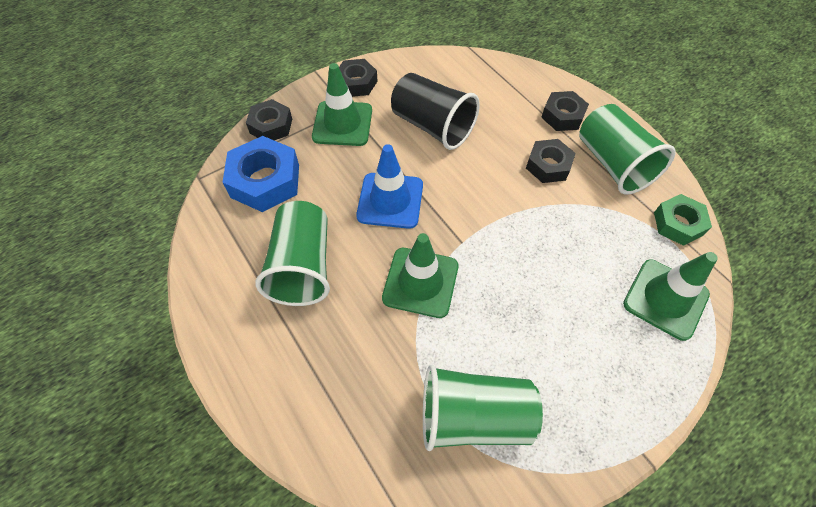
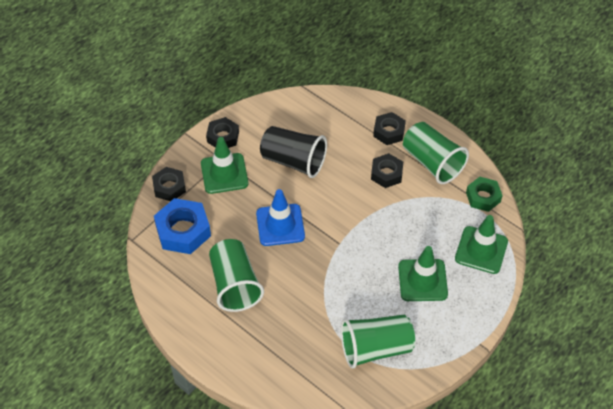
camera: 15 degrees left, 5 degrees down
green traffic cone [382,233,458,318] -> green traffic cone moved to [398,246,448,301]

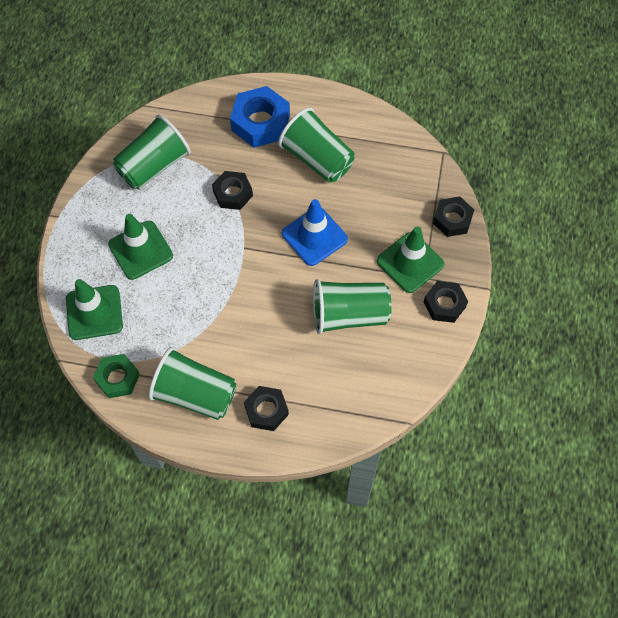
camera: 150 degrees right, 10 degrees up
blue nut [154,198,211,254] -> blue nut moved to [230,86,290,148]
black cup [260,126,327,178] -> green cup [313,279,392,334]
black nut [371,153,403,188] -> black nut moved to [212,171,253,210]

